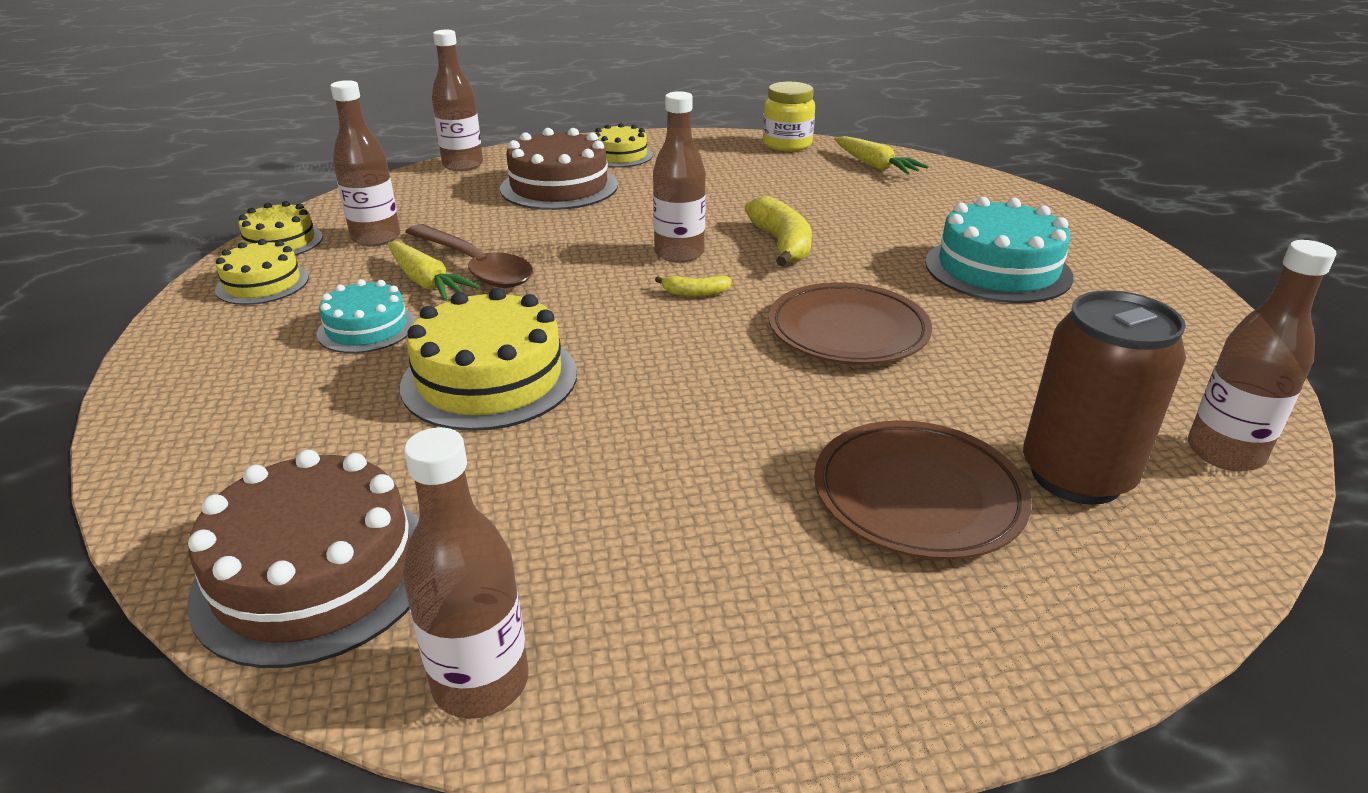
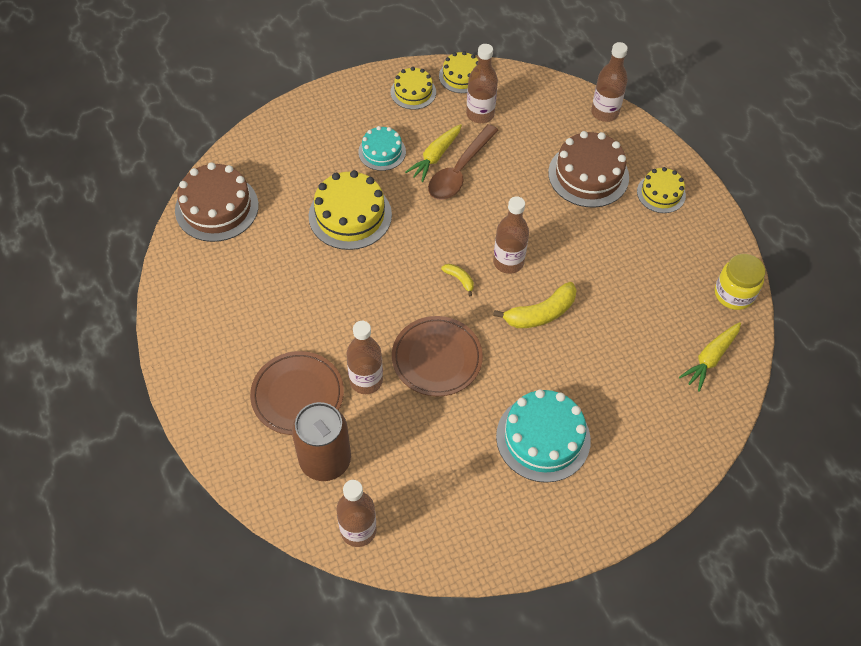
camera: 75 degrees right, 25 degrees up
brown bottle [403,427,529,719] -> brown bottle moved to [346,321,383,394]
yellow banana [655,275,732,297] -> yellow banana turned 150 degrees clockwise [441,264,474,296]

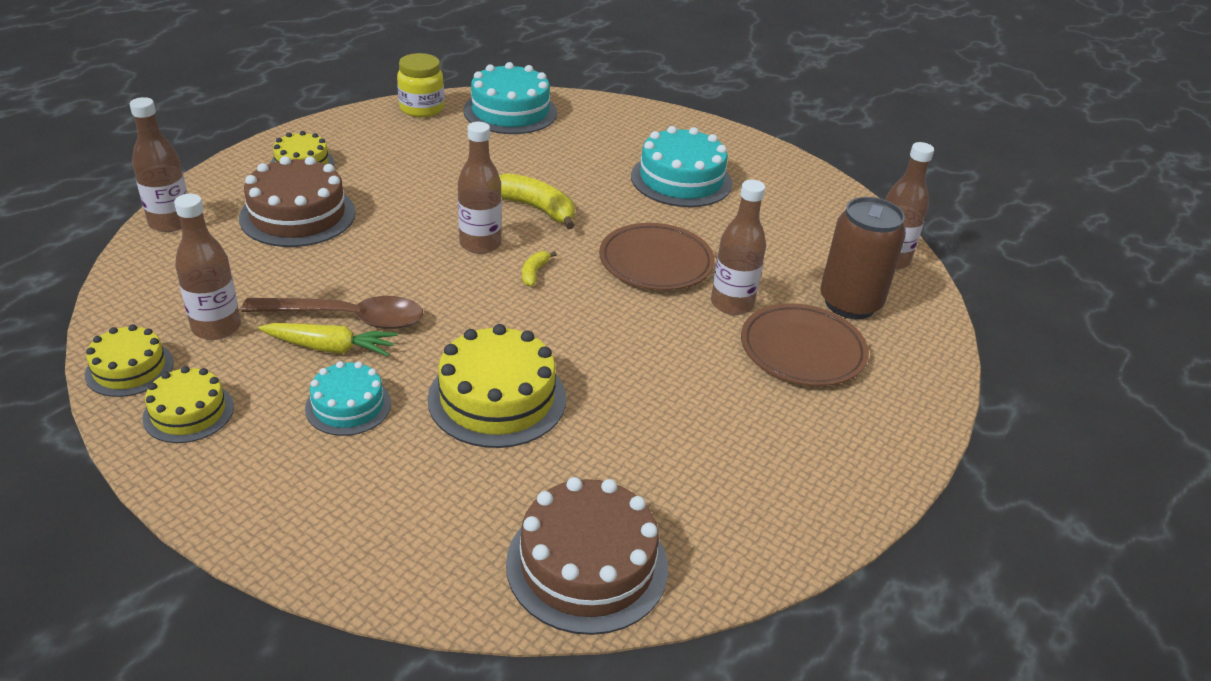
camera: 120 degrees left, 20 degrees down
yellow carrot [679,322,741,392] -> turquoise cake [463,62,557,134]

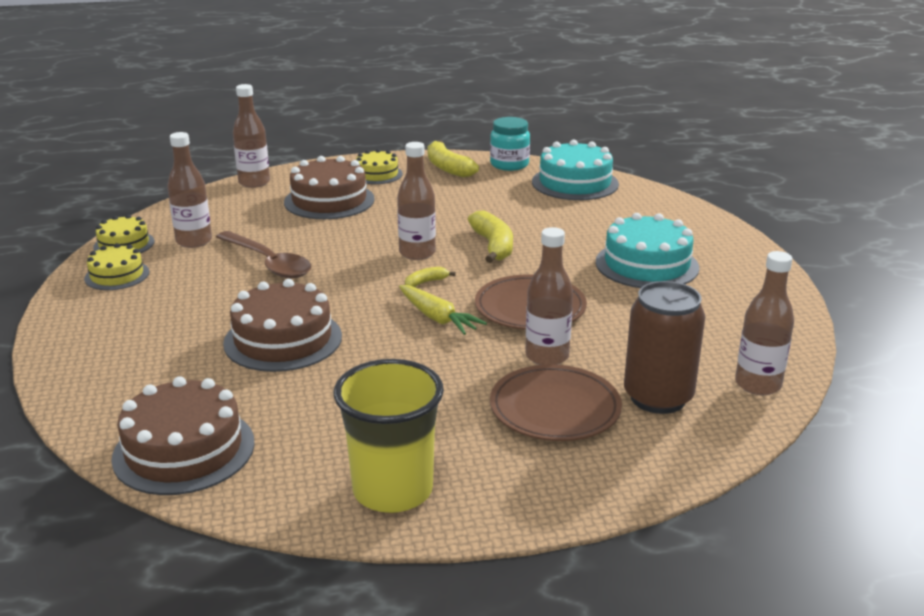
camera: 45 degrees right, 10 degrees down
yellow carrot [258,323,398,357] -> yellow carrot moved to [399,285,487,335]
turquoise cake [305,361,391,436] -> none
yellow jar [397,53,444,118] -> turquoise jar [490,117,530,171]
yellow cake [427,324,566,448] -> brown cake [223,279,342,372]
none -> yellow cup [334,359,444,513]
none -> yellow banana [427,140,479,177]

